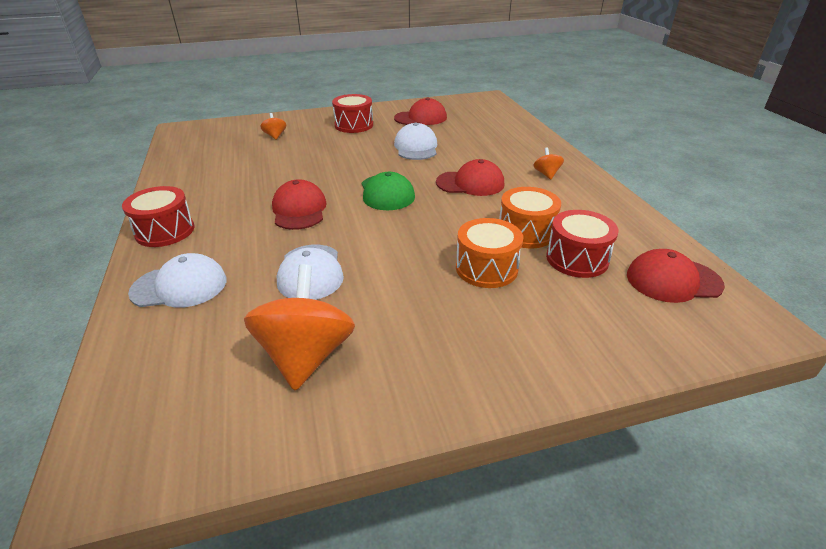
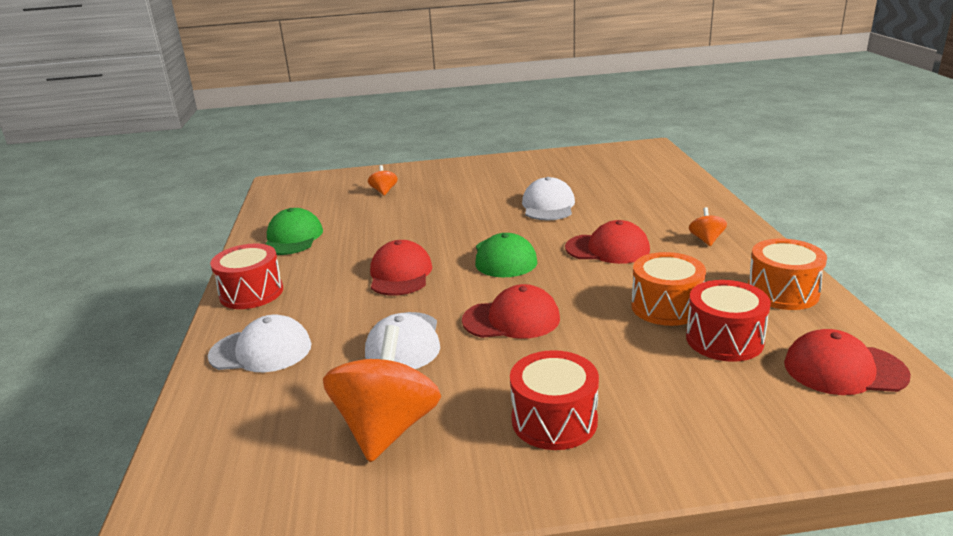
camera: 10 degrees right, 10 degrees down
red drum [332,94,373,133] -> red drum moved to [510,350,599,450]
red cap [394,98,447,125] -> red cap moved to [462,284,560,339]
orange drum [456,218,523,288] -> orange drum moved to [748,239,827,310]
none -> green cap [265,208,323,255]

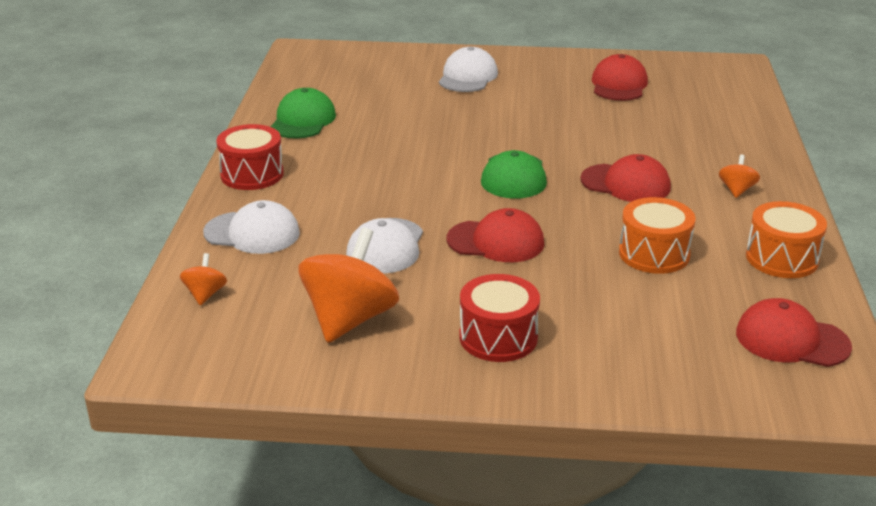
camera: 10 degrees right, 5 degrees up
orange spinning top [368,165,398,196] -> orange spinning top moved to [180,253,227,305]
red cap [370,240,432,295] -> red cap moved to [592,54,648,101]
white cap [522,177,575,220] -> white cap moved to [439,47,498,92]
red drum [686,280,771,362] -> none

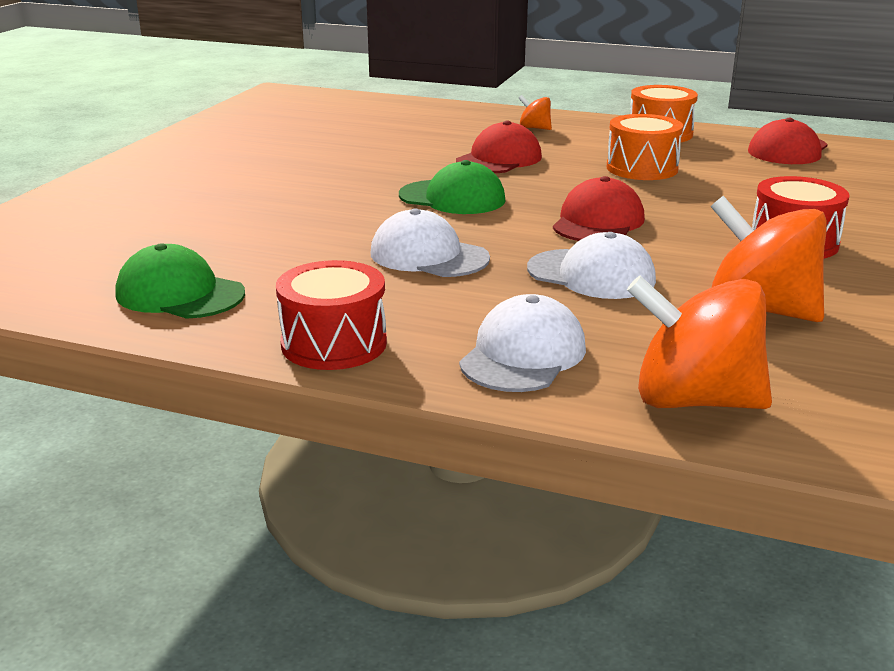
camera: 75 degrees left, 5 degrees down
orange spinning top [180,253,227,305] -> orange spinning top [627,276,772,409], size x2.17
white cap [439,47,498,92] -> white cap moved to [370,209,490,277]
red cap [592,54,648,101] -> none

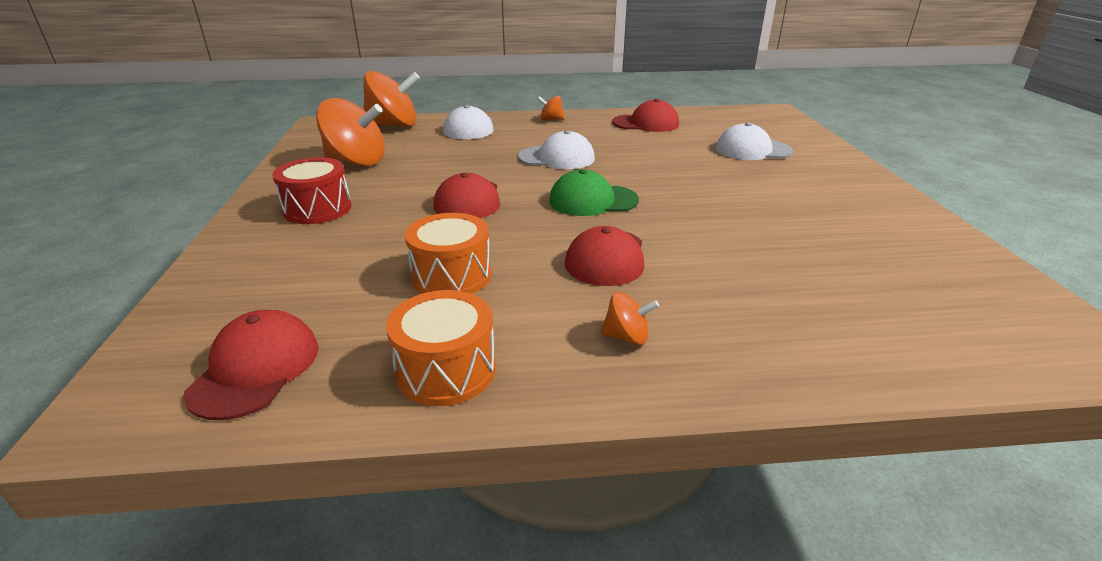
camera: 155 degrees right, 5 degrees up
green cap [115,243,245,319] -> red cap [612,99,679,132]
red drum [276,260,387,370] -> orange spinning top [537,96,564,120]
white cap [527,232,656,299] -> white cap moved to [716,123,793,160]

